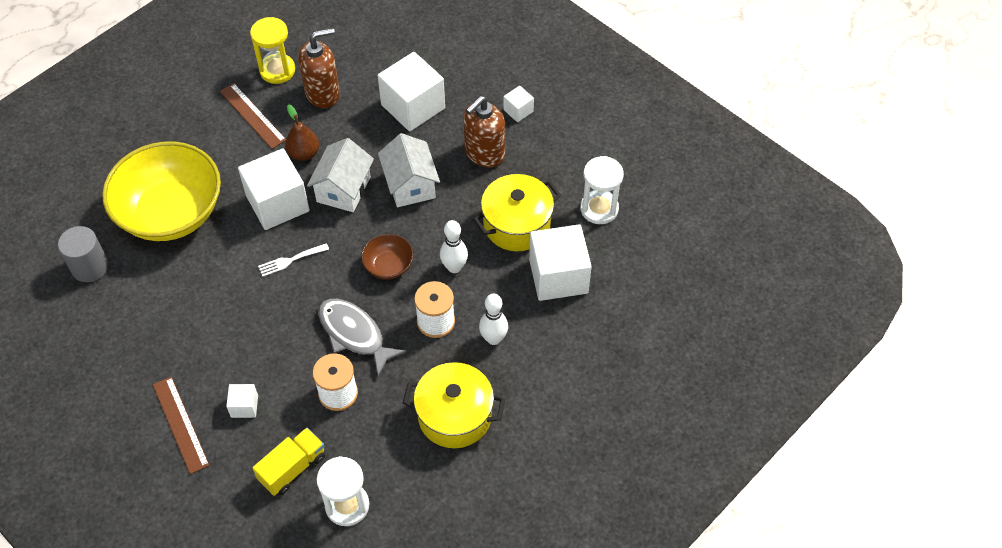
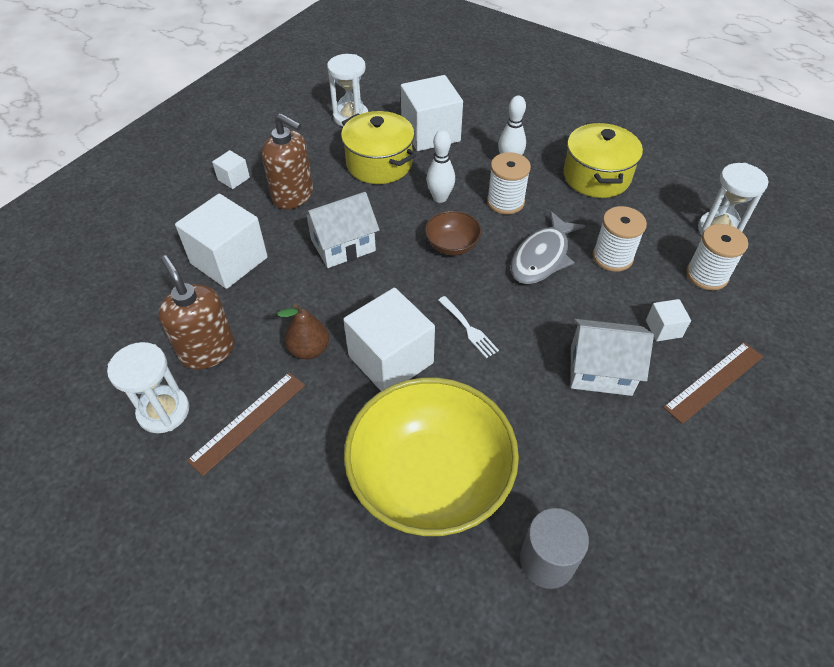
camera: 100 degrees left, 5 degrees down
yellow hourglass [250,17,295,84] -> white hourglass [107,342,189,433]
yellow truck [253,428,325,496] -> white spool [686,224,748,290]
white house [307,138,374,212] -> white house moved to [570,319,654,396]

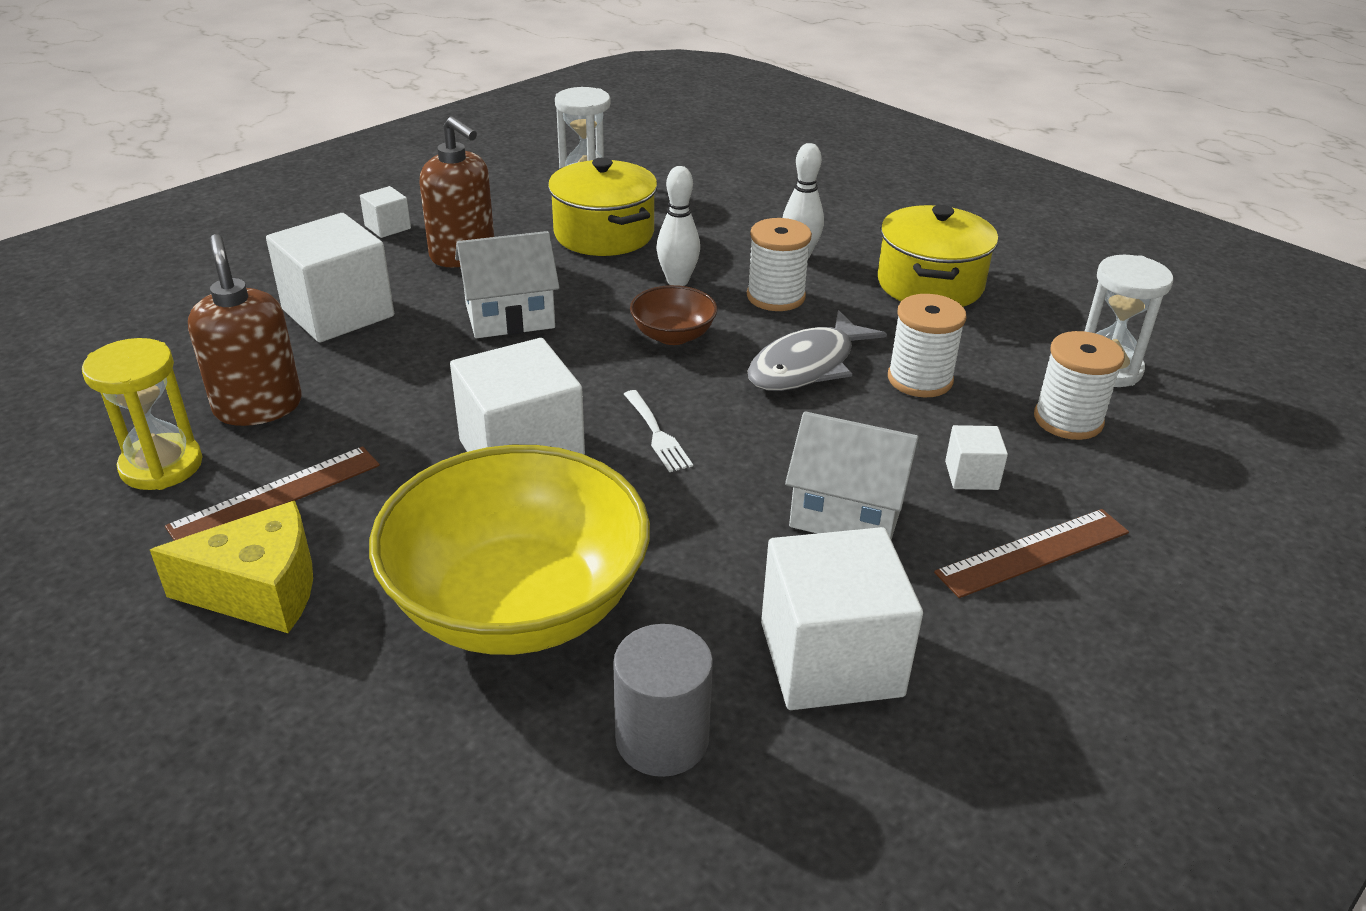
camera: 10 degrees right, 15 degrees down
white hourglass [107,342,189,433] -> yellow hourglass [82,338,202,490]
brown pear [278,303,329,359] -> none
white cube [401,75,463,151] -> white cube moved to [761,527,923,710]
none -> yellow cheese [150,501,313,633]

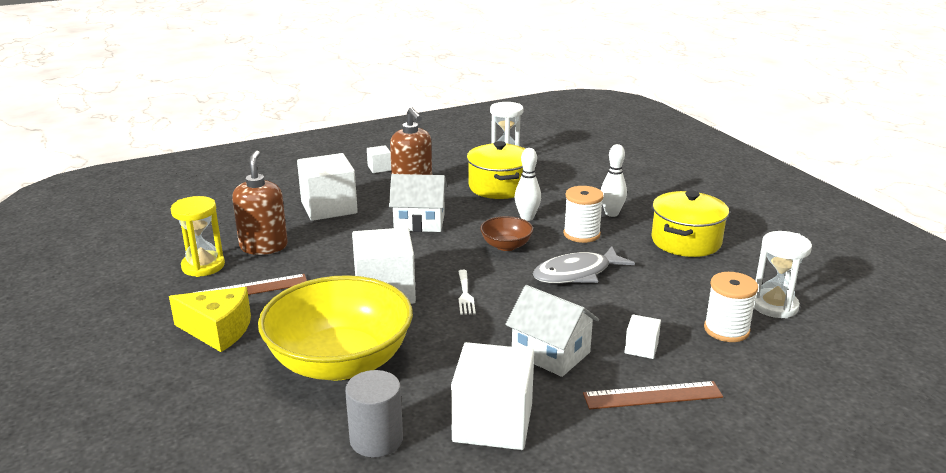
camera: 20 degrees right, 10 degrees down
white spool [888,294,966,398] -> none

